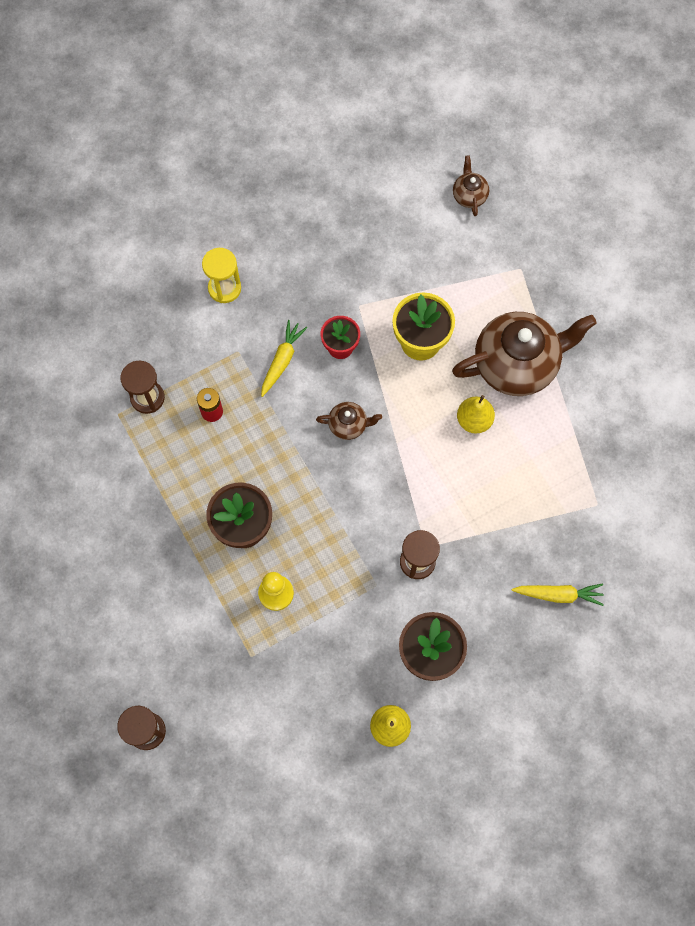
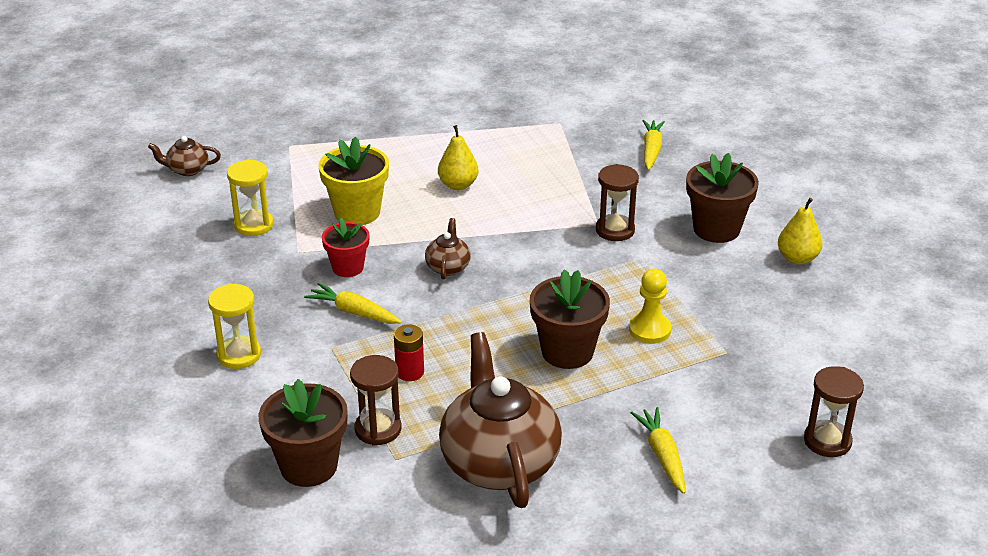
camera: 85 degrees left, 35 degrees down
brown teapot [452,312,597,396] -> brown teapot moved to [439,332,562,508]
none -> yellow hourglass [227,159,273,236]
none -> brown flower pot [259,379,348,487]
none -> yellow carrot [631,407,685,494]

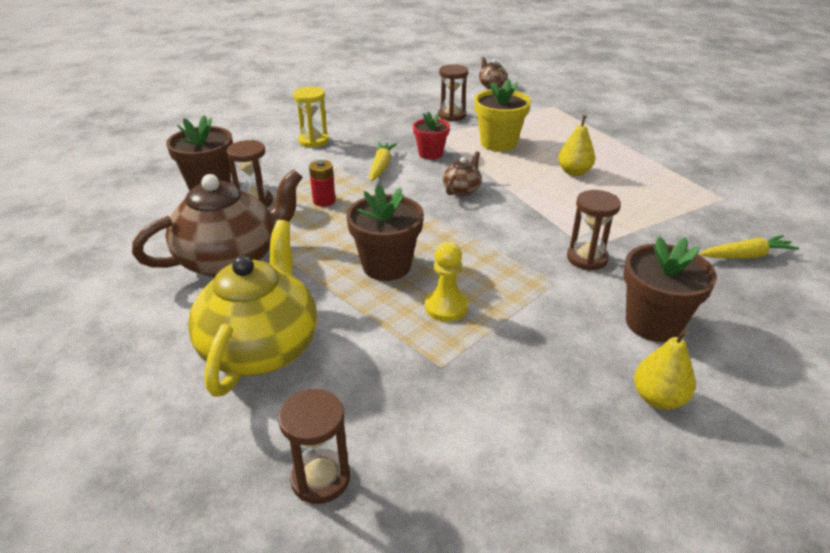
camera: 70 degrees right, 0 degrees up
yellow hourglass [227,159,273,236] -> brown hourglass [438,64,468,121]
brown teapot [425,218,471,280] -> brown teapot turned 45 degrees counterclockwise [443,151,482,196]
yellow carrot [631,407,685,494] -> yellow teapot [188,220,317,397]

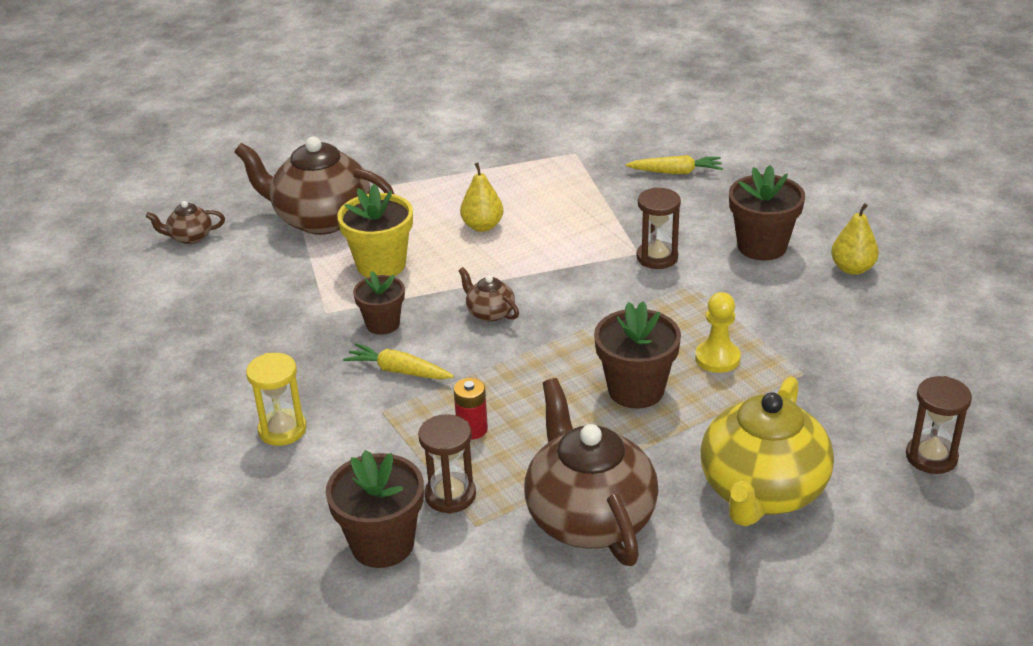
camera: 75 degrees left, 0 degrees up
yellow teapot [188,220,317,397] -> yellow teapot turned 90 degrees counterclockwise [700,377,834,526]
red flower pot [413,112,450,160] -> brown flower pot [353,271,405,335]
brown hourglass [438,64,468,121] -> none
yellow carrot [700,235,799,259] -> yellow carrot turned 90 degrees clockwise [626,155,723,174]
none -> brown teapot [235,137,394,235]

